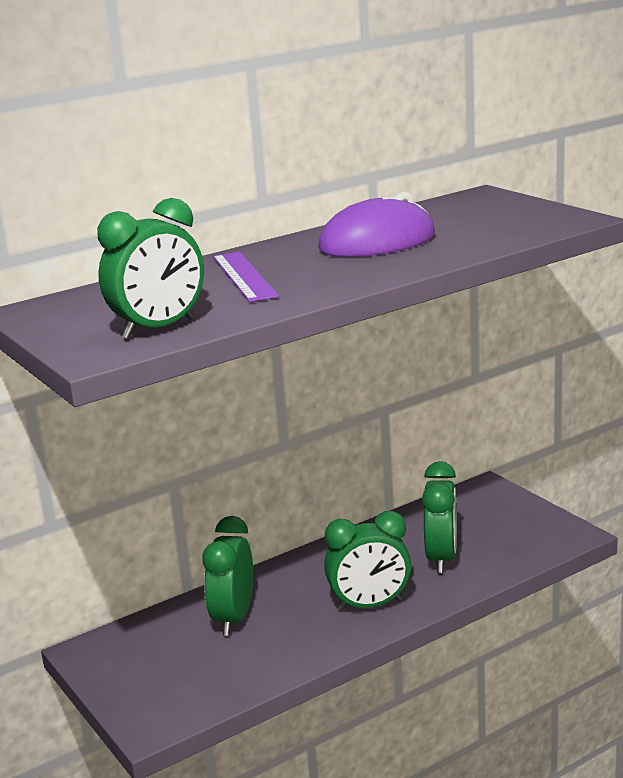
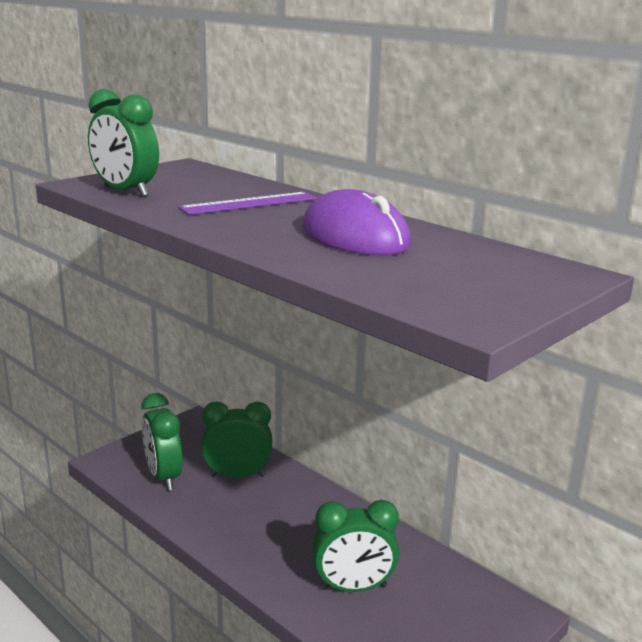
camera: 75 degrees right, 0 degrees up
green clock [324,511,411,611] -> green clock moved to [141,393,183,490]

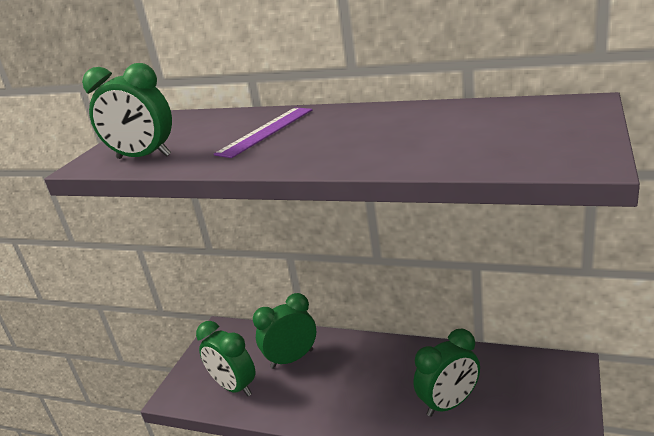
camera: 20 degrees left, 5 degrees up
purple mouse [302,189,411,255] -> none

